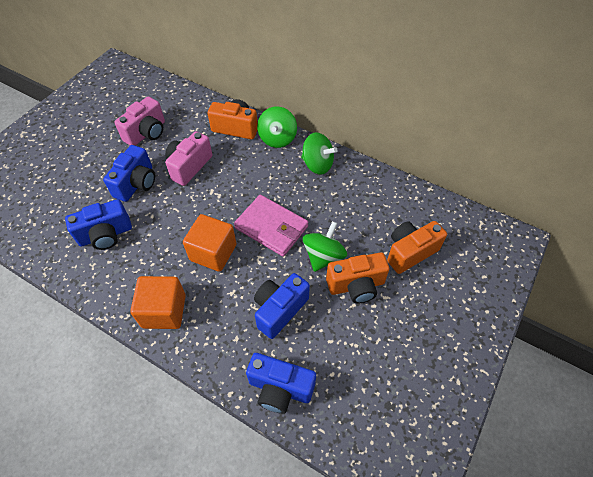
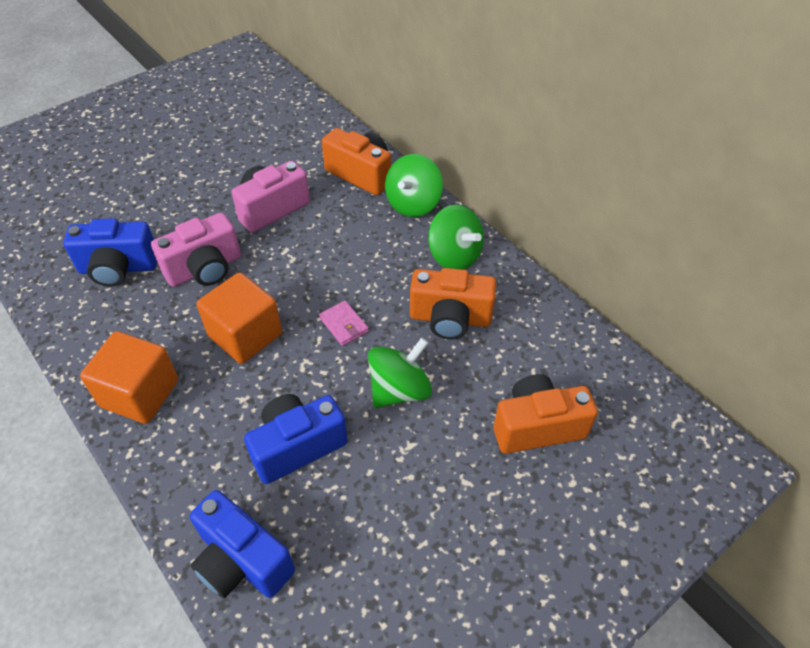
camera: 20 degrees right, 5 degrees down
blue camera [103,145,155,202] -> none
pink camera [115,96,165,146] -> pink camera moved to [151,212,241,287]
pink wallet [234,195,308,257] -> pink wallet [319,301,369,346], size x0.46
orange camera [326,252,389,304] -> orange camera moved to [410,268,496,339]

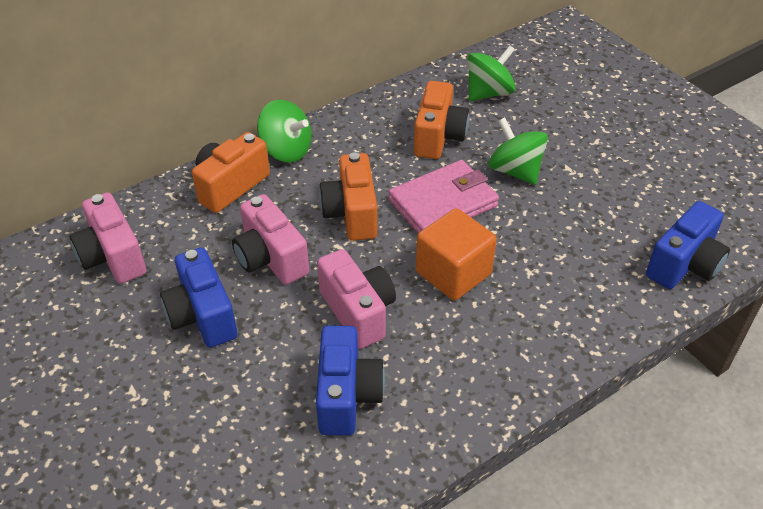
camera: 85 degrees left, 5 degrees down
orange cube [80,331,178,424] -> none
blue camera [244,394,348,484] -> blue camera moved to [160,247,237,347]
pink wallet [319,301,369,346] -> pink wallet [389,160,499,233], size x2.16
green spinning top [428,204,484,270] -> green spinning top moved to [467,45,516,101]
orange camera [493,374,598,454] -> orange camera moved to [319,152,377,241]
none -> pink camera [70,192,146,284]

